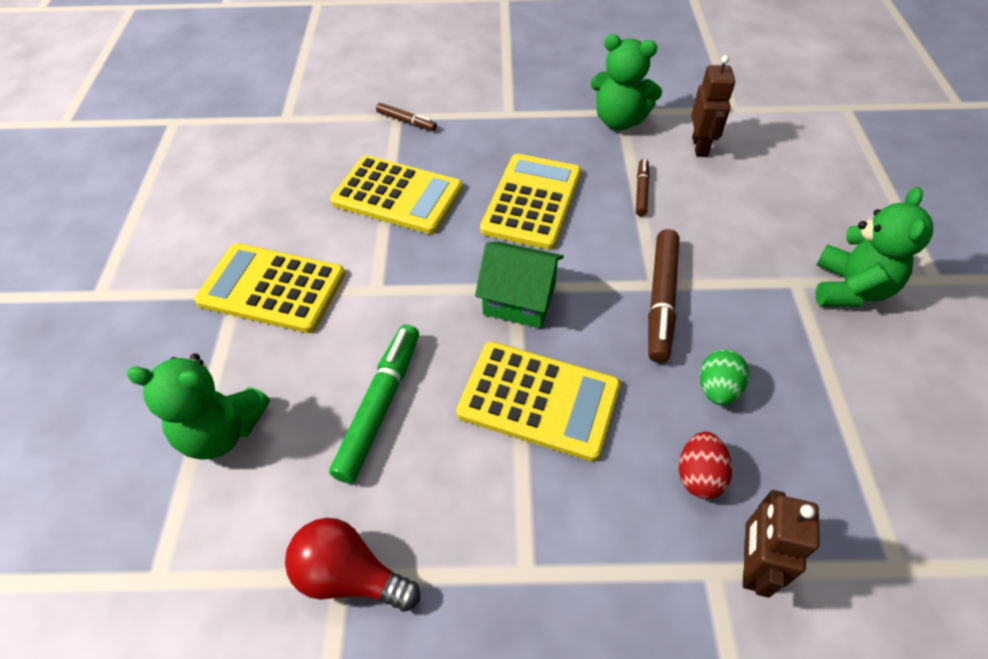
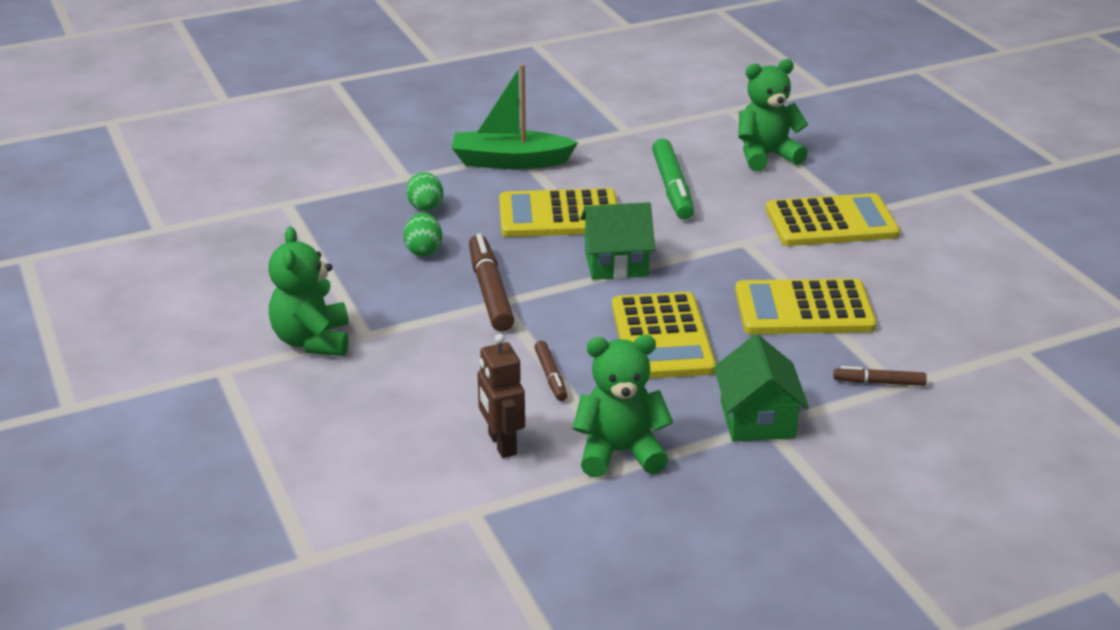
camera: 155 degrees right, 20 degrees down
red light bulb [285,518,420,612] -> none
red egg [679,432,732,499] -> green egg [406,172,443,211]
brown robot [743,490,820,598] -> none
none -> green boat [452,64,578,169]
none -> green house [714,334,809,442]

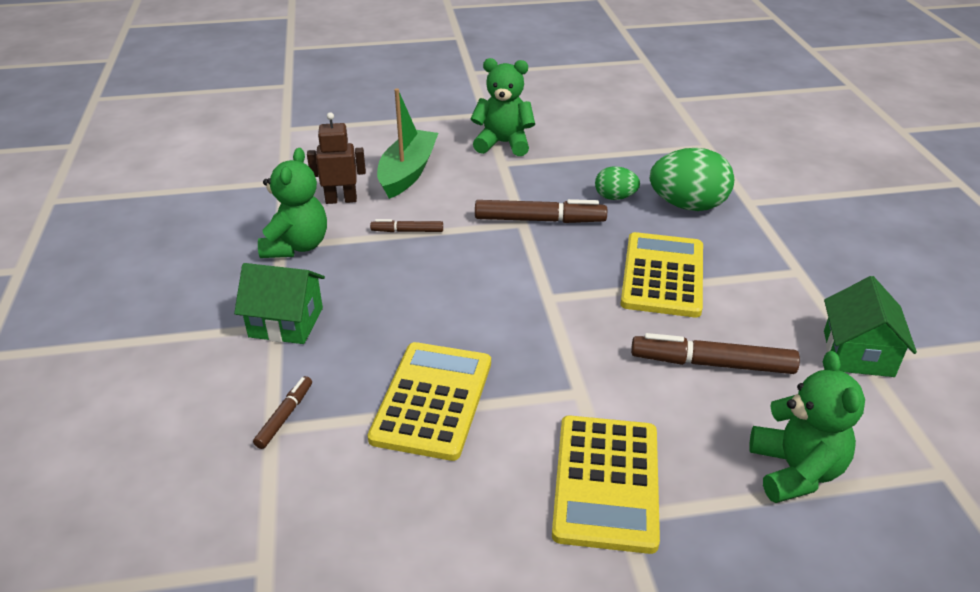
camera: 105 degrees right, 5 degrees up
green egg [406,172,443,211] -> green egg [650,148,734,211], size x1.83
green boat [452,64,578,169] -> green boat moved to [377,89,438,199]
green house [580,202,655,280] -> green house moved to [824,276,917,377]
yellow calculator [612,292,716,379] -> none
green marker [652,139,694,220] -> brown marker [631,333,800,374]

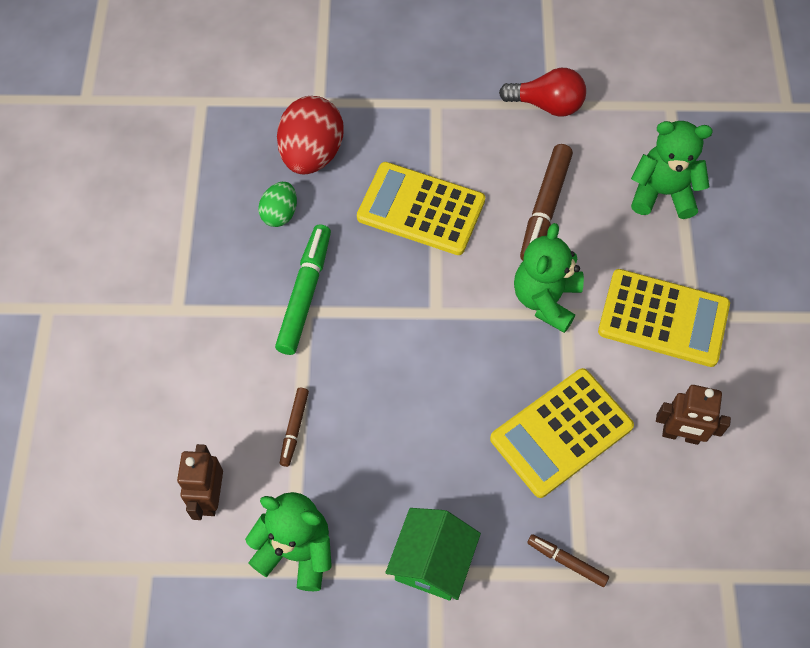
camera: 80 degrees left, 25 degrees up
yellow calculator [368,342,491,461] -> yellow calculator turned 60 degrees counterclockwise [490,368,634,498]
green boat [377,89,438,199] -> none
green teddy bear [470,58,535,156] -> green teddy bear moved to [514,223,584,333]
brown marker [475,199,607,223] -> green marker [275,224,331,355]
green egg [650,148,734,211] -> red egg [277,96,343,175]
green house [824,276,917,377] -> red light bulb [499,68,586,117]
none -> brown robot [656,385,731,445]

